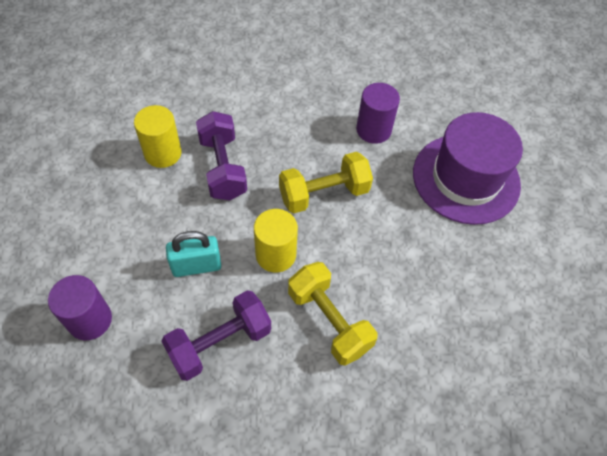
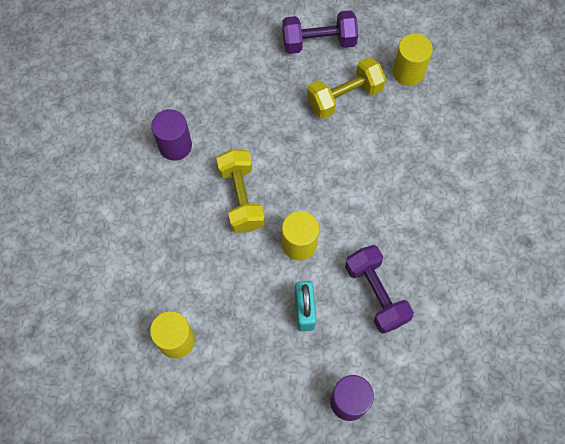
camera: 80 degrees left, 10 degrees up
purple dumbbell [196,111,247,200] -> purple dumbbell moved to [282,10,358,54]
yellow dumbbell [288,262,377,366] -> yellow dumbbell moved to [307,57,386,119]
purple hat [413,112,523,225] -> none
none -> yellow cylinder [393,33,433,86]

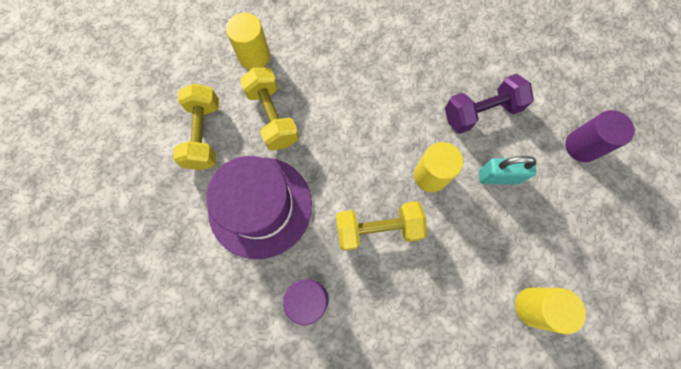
camera: 85 degrees left, 5 degrees up
purple dumbbell [282,10,358,54] -> yellow dumbbell [173,83,219,170]
none -> purple hat [207,156,312,259]

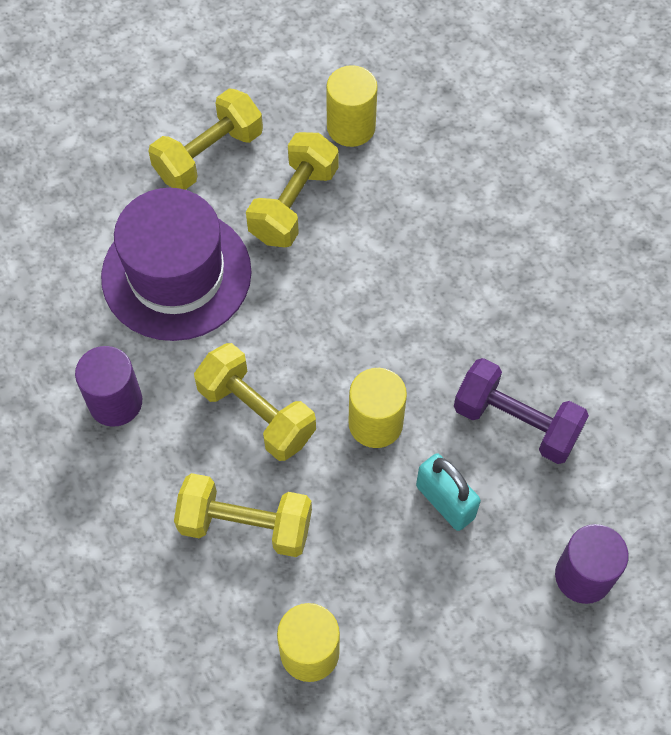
camera: 50 degrees right, 10 degrees down
none -> yellow dumbbell [174,473,312,557]

